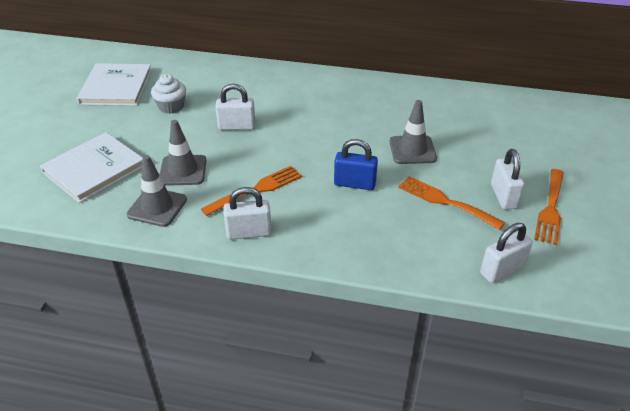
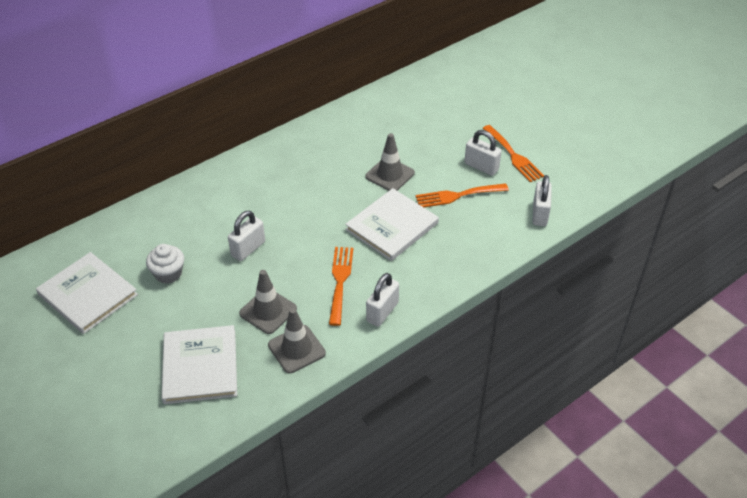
camera: 50 degrees left, 5 degrees up
blue padlock [334,139,378,190] -> white book [345,188,439,261]

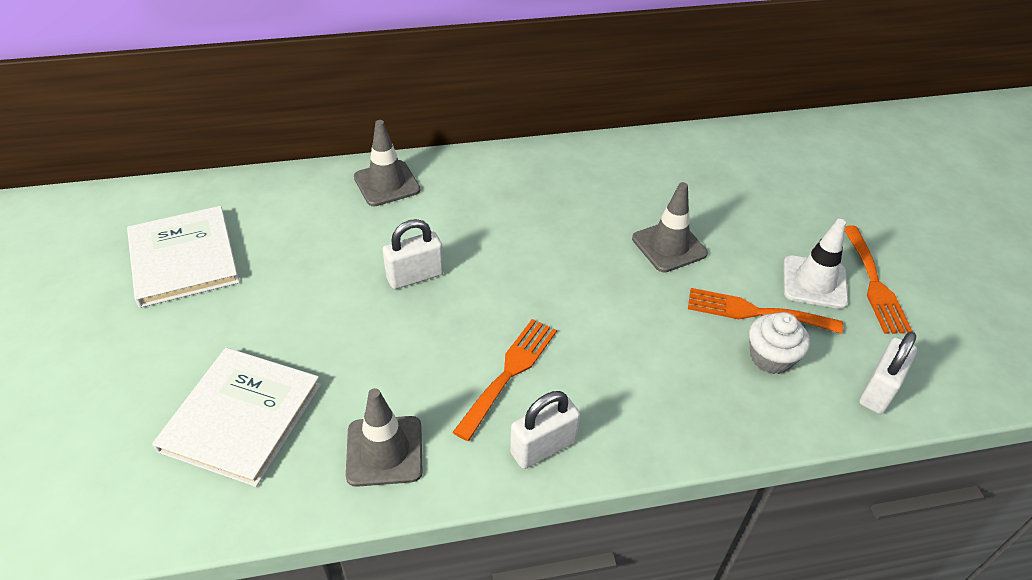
camera: 25 degrees right, 0 degrees up
white cupcake [146,244,184,283] -> white cupcake moved to [749,312,810,374]
grey traffic cone [239,270,297,334] -> grey traffic cone moved to [354,120,420,206]
white book [345,188,439,261] -> none
white padlock [464,130,502,176] -> white traffic cone [784,219,848,309]

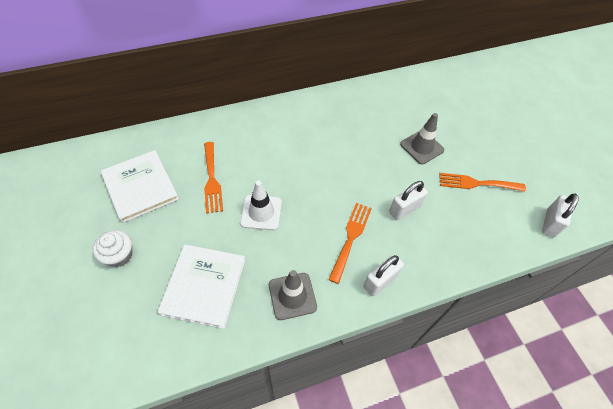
camera: 10 degrees left, 10 degrees up
grey traffic cone [354,120,420,206] -> none
white padlock [383,219,444,289] -> white padlock moved to [389,181,428,220]
white cupcake [749,312,810,374] -> white cupcake moved to [93,230,132,267]
white traffic cone [784,219,848,309] -> white traffic cone moved to [240,180,282,230]
orange fork [845,225,913,334] -> orange fork moved to [204,142,223,213]

